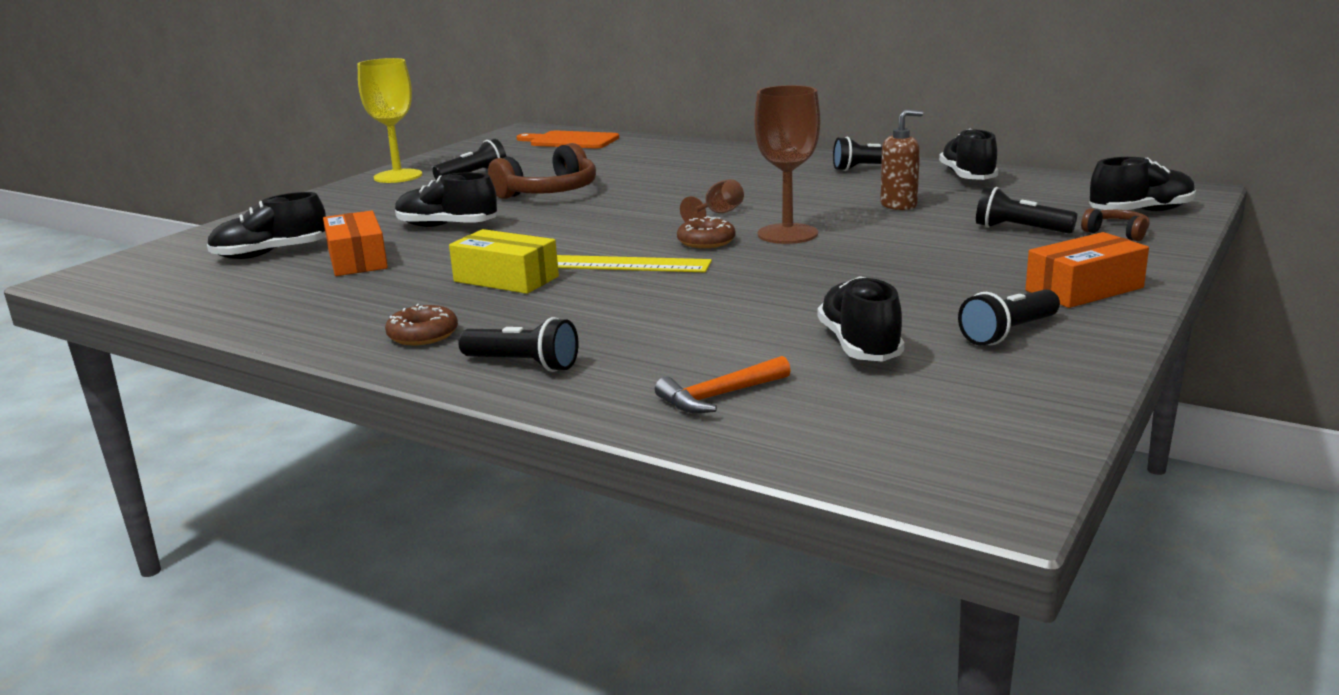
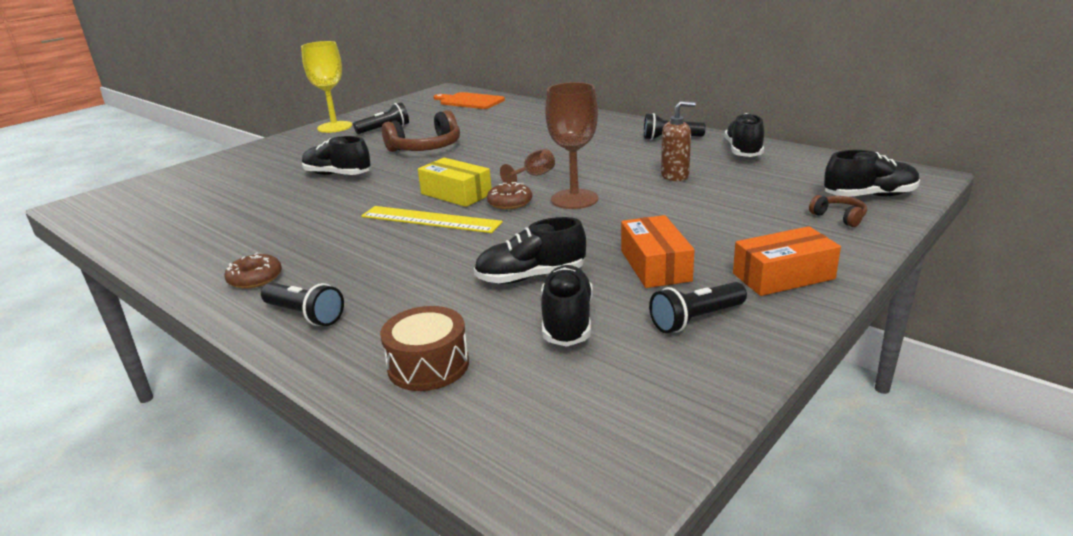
camera: 10 degrees right, 5 degrees up
black shoe [207,192,326,259] -> black shoe moved to [474,217,586,284]
orange box [323,211,388,276] -> orange box moved to [621,215,695,288]
yellow box [449,229,559,294] -> yellow box moved to [418,158,492,207]
orange hammer [655,356,791,413] -> brown drum [380,306,469,391]
black flashlight [976,186,1077,234] -> none

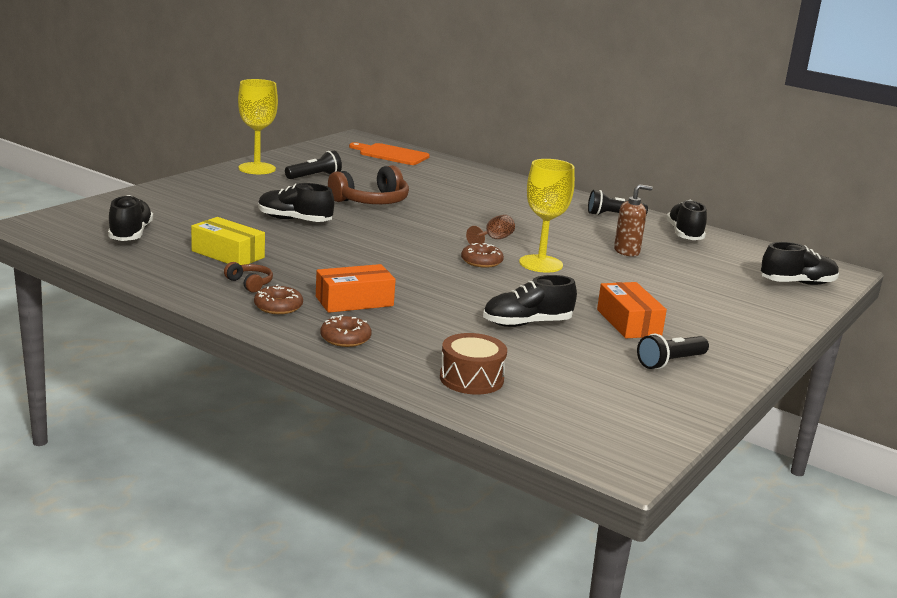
camera: 10 degrees left, 5 degrees down
black flashlight [261,283,344,326] -> brown donut [320,315,372,347]
yellow ruler [361,206,503,233] -> none
yellow box [418,158,492,207] -> yellow box moved to [191,217,265,265]
black shoe [541,265,593,347] -> black shoe moved to [108,195,153,241]
brown goblet [545,82,598,209] -> yellow goblet [519,159,575,273]
orange box [733,226,841,296] -> orange box moved to [316,264,396,313]
brown headphones [809,195,867,227] -> brown headphones moved to [224,262,273,293]

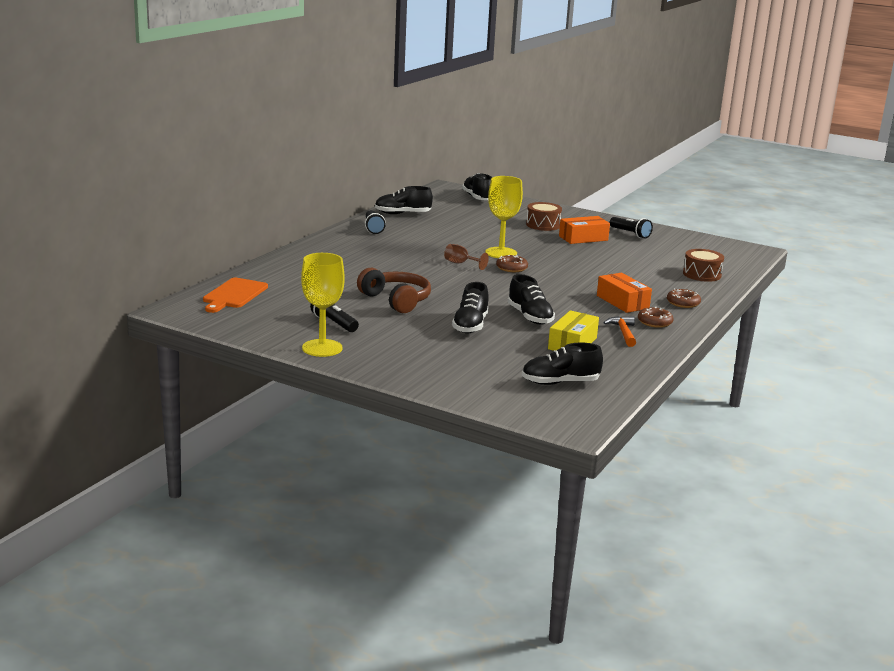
camera: 95 degrees left, 0 degrees up
brown headphones [224,262,273,293] -> orange hammer [603,316,636,347]
black shoe [483,275,577,327] -> black shoe moved to [508,274,555,325]
brown soap dispenser [614,184,652,256] -> none
none -> brown drum [526,202,562,231]

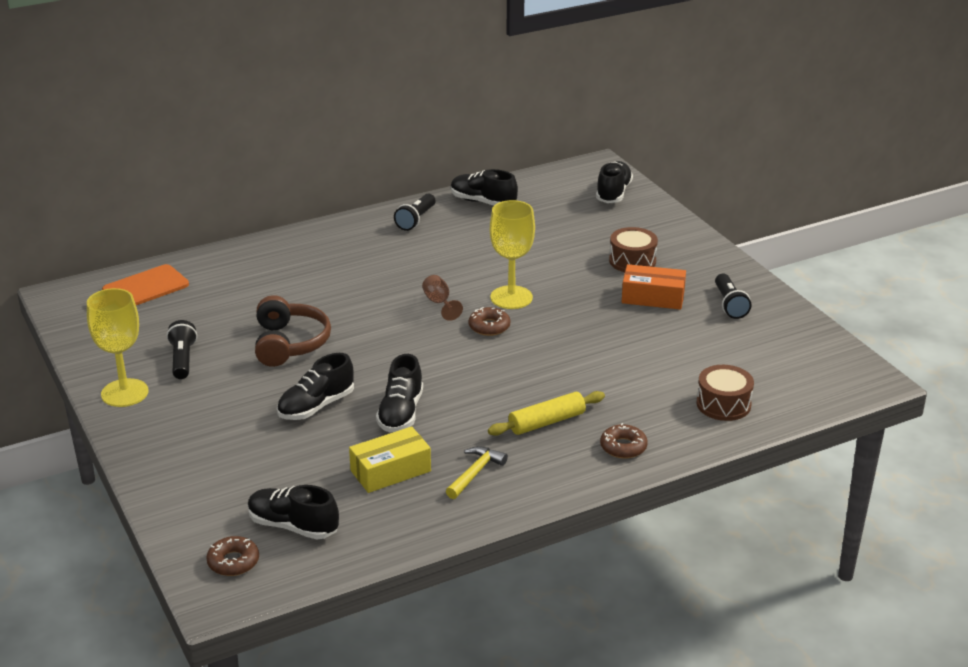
camera: 35 degrees right, 10 degrees up
orange box [597,273,652,313] -> yellow rolling pin [488,391,605,436]
orange hammer [603,316,636,347] -> yellow hammer [446,446,508,499]
brown donut [638,307,673,328] -> brown donut moved to [206,536,259,576]

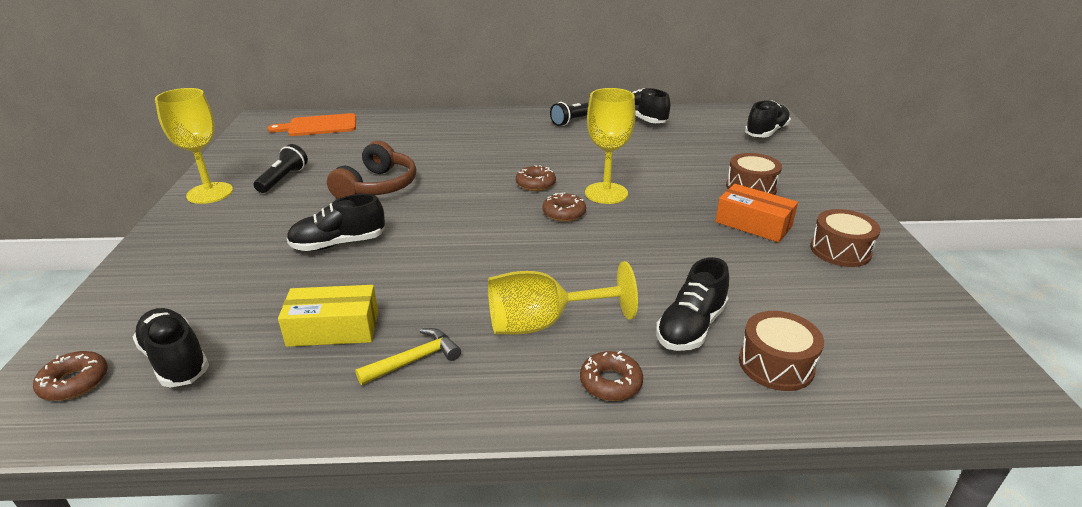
camera: 25 degrees right, 0 degrees up
black shoe [376,354,423,433] -> black shoe moved to [656,257,729,351]
brown goblet [422,275,463,321] -> brown donut [516,165,556,191]
yellow rolling pin [488,391,605,436] -> yellow goblet [488,261,638,334]
black flashlight [715,274,751,319] -> brown drum [810,209,881,267]

